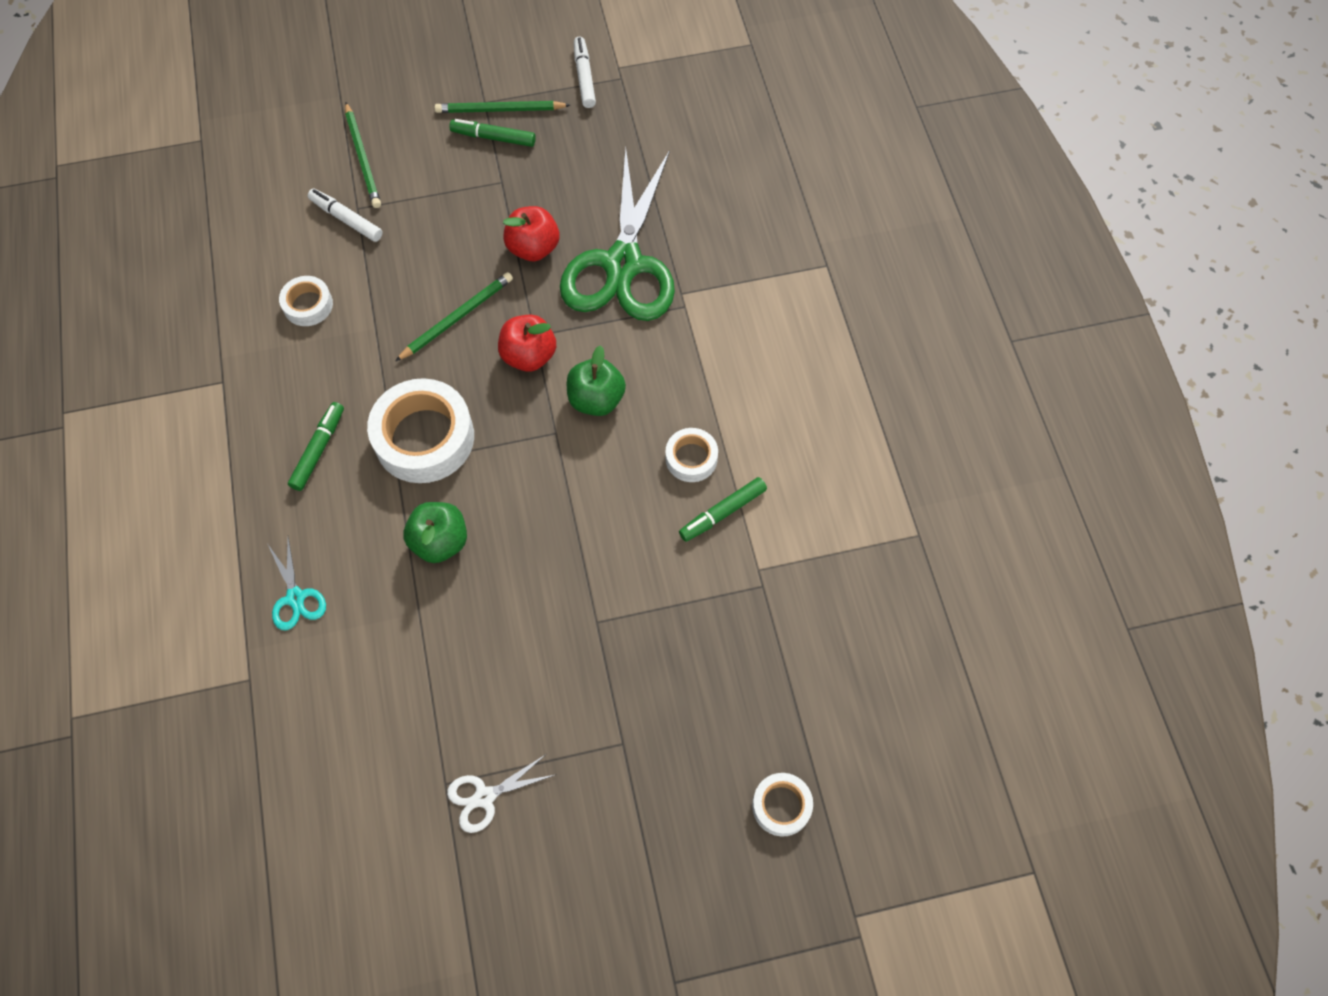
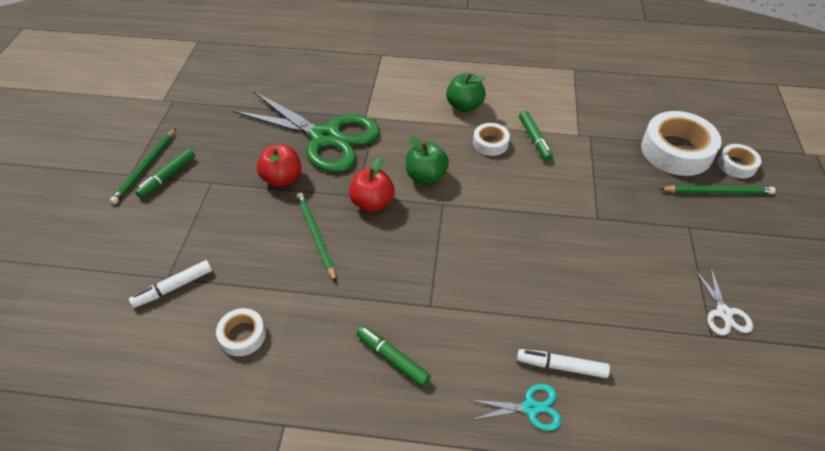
camera: 70 degrees left, 15 degrees down
green pencil [345,102,381,208] -> green pencil moved to [660,185,776,194]
white tape [367,378,474,483] -> white tape moved to [641,111,722,176]
green apple [403,502,467,563] -> green apple moved to [446,73,486,112]
white marker [574,37,596,108] -> white marker moved to [517,349,610,378]

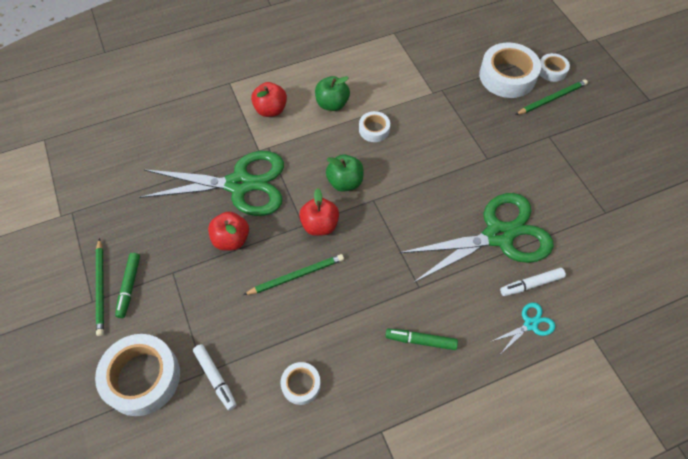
camera: 30 degrees left, 10 degrees up
white marker [129,260,212,308] -> white marker turned 60 degrees counterclockwise [193,344,237,410]
green pencil [296,192,336,282] -> green pencil turned 120 degrees clockwise [243,254,344,295]
green marker [519,111,553,161] -> none
white scissors [694,266,753,335] -> none
none -> white tape [95,334,180,416]
none -> red apple [251,82,287,117]
none -> green scissors [399,193,554,283]

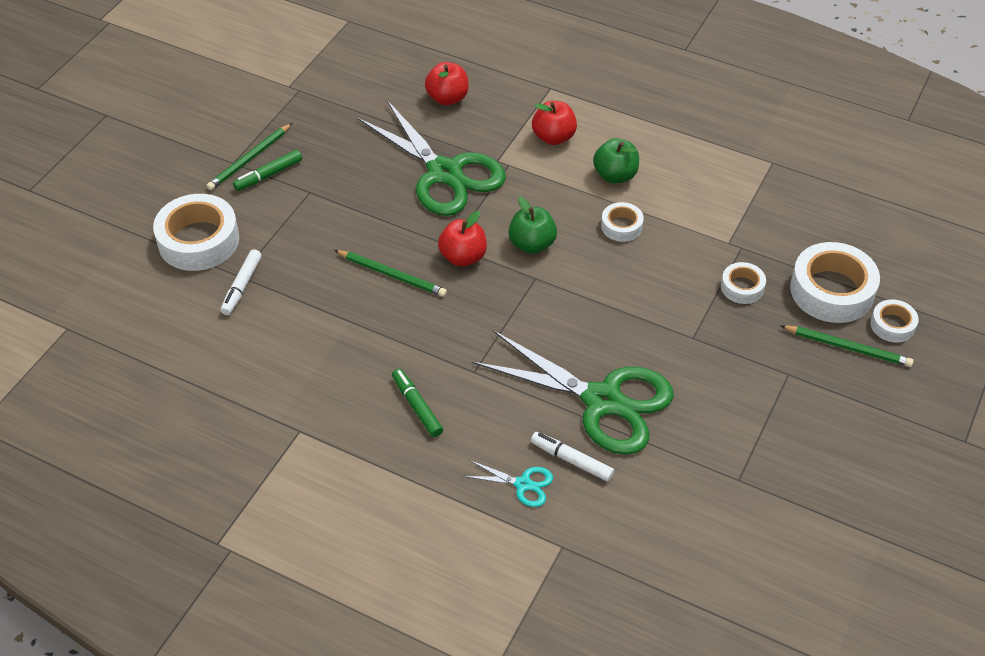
camera: 50 degrees right, 10 degrees down
red apple [208,211,249,251] -> red apple moved to [425,62,469,105]
white tape [281,362,321,405] -> white tape moved to [721,262,766,304]

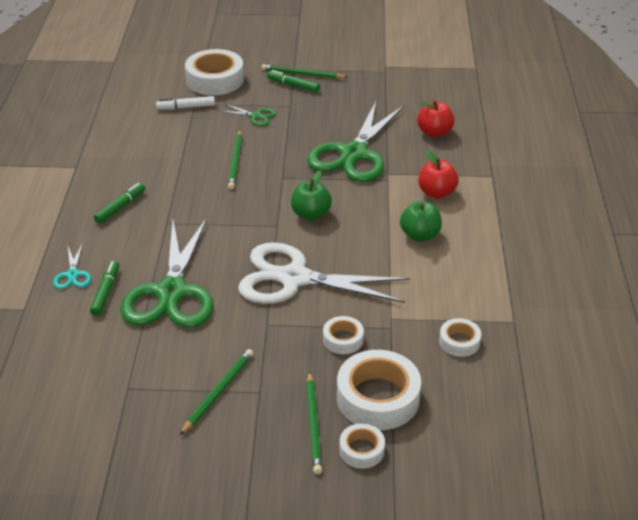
camera: 65 degrees right, 10 degrees down
red apple [438,211,487,267] -> none
white marker [531,432,614,481] -> green marker [90,261,119,316]
white tape [601,202,644,242] -> white tape moved to [439,318,481,357]
none -> green pencil [180,349,253,435]
none -> green scissors [221,104,276,126]
none -> white scissors [238,242,410,304]

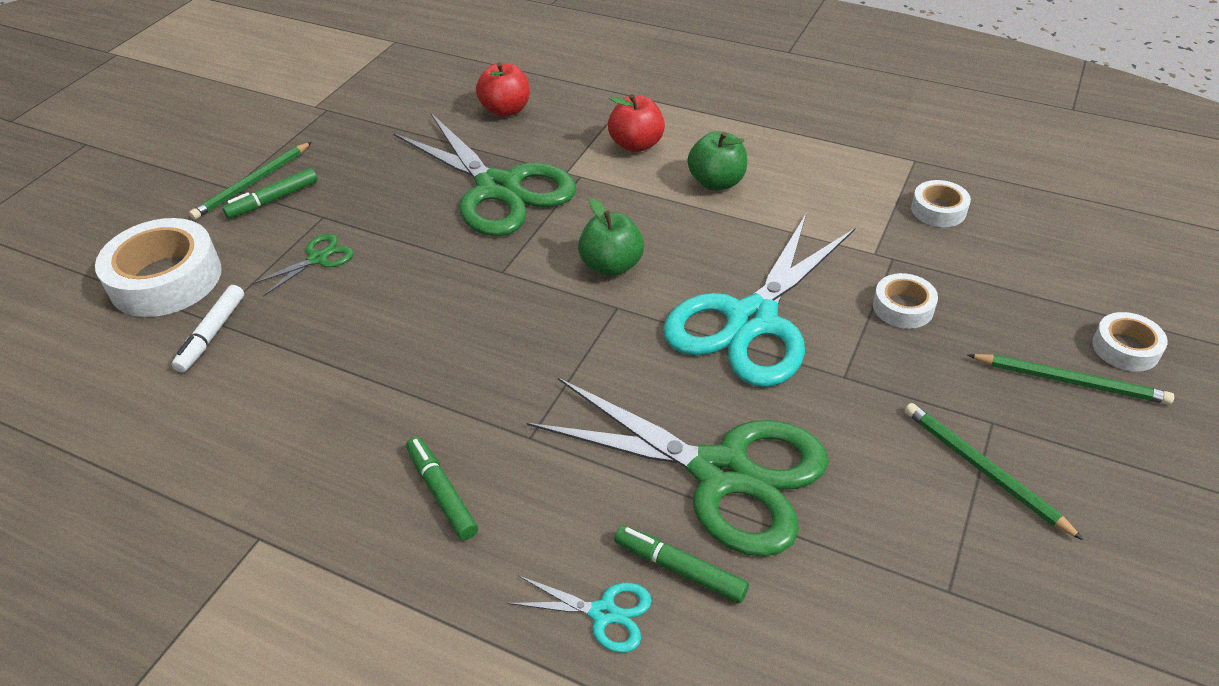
camera: 65 degrees left, 5 degrees up
green pencil [228,130,242,189] -> none
white scissors [238,242,410,304] -> turquoise scissors [663,214,855,387]
white tape [337,350,421,430] -> none

